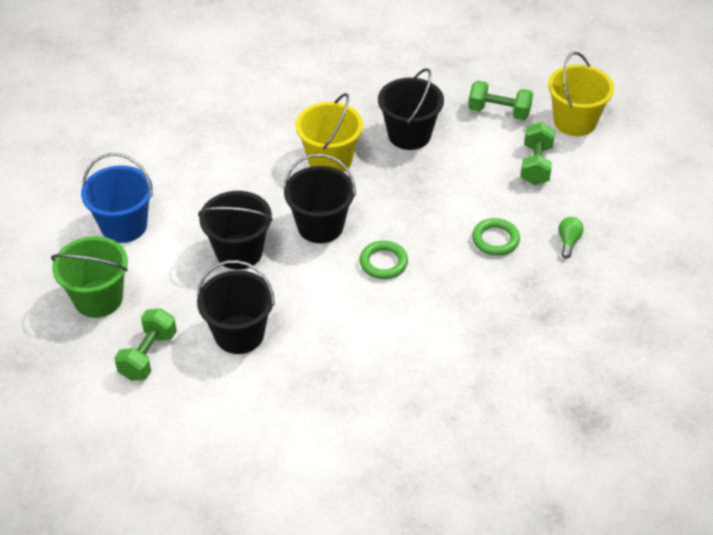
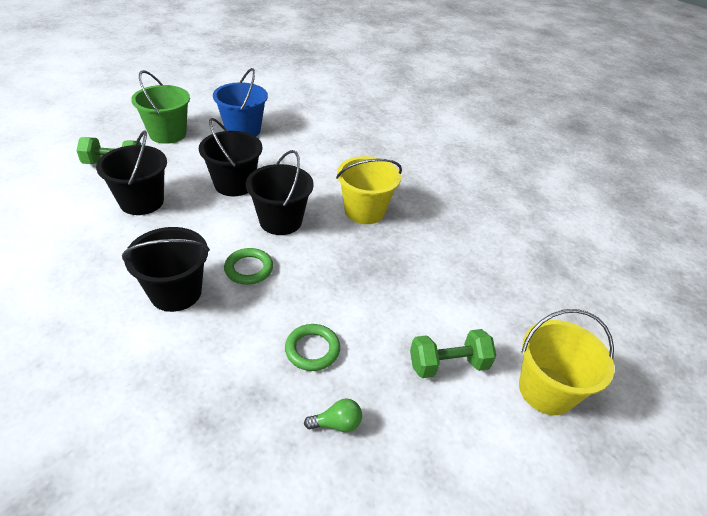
camera: 65 degrees right, 5 degrees down
black bucket [378,68,444,150] -> black bucket moved to [122,227,210,312]
green dumbbell [468,81,533,120] -> none

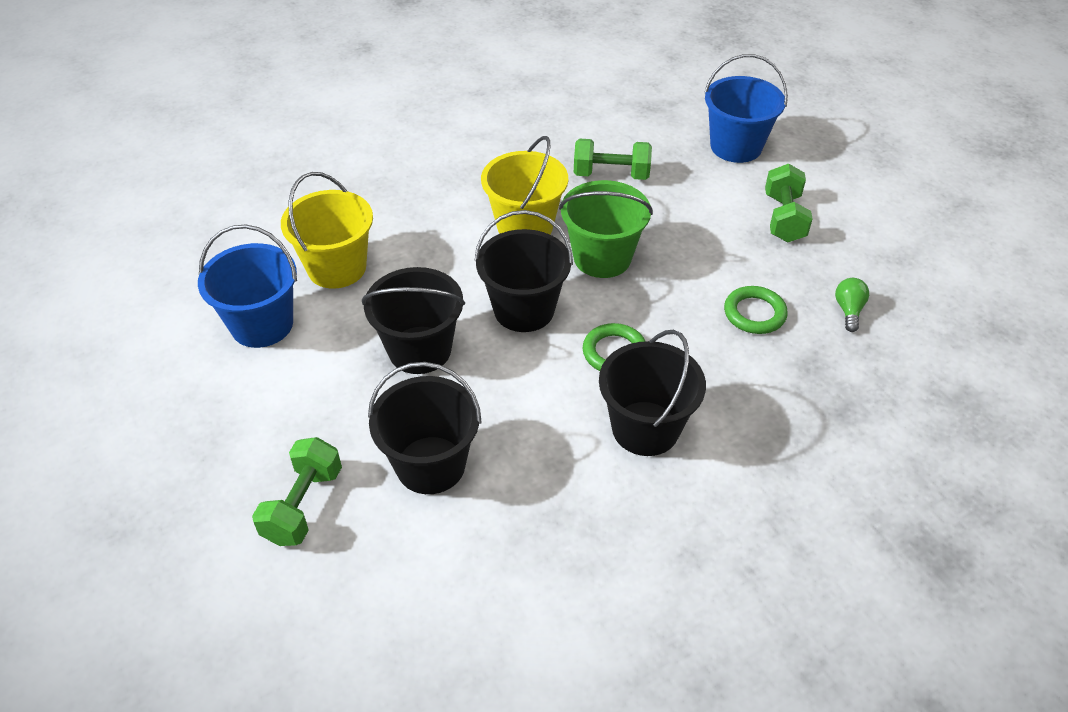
camera: 70 degrees left, 5 degrees up
green bucket [131,70,190,144] -> green bucket moved to [559,180,653,278]
yellow bucket [519,309,614,415] -> yellow bucket moved to [281,172,373,289]
none -> green dumbbell [574,139,652,180]
none -> blue bucket [704,54,788,163]

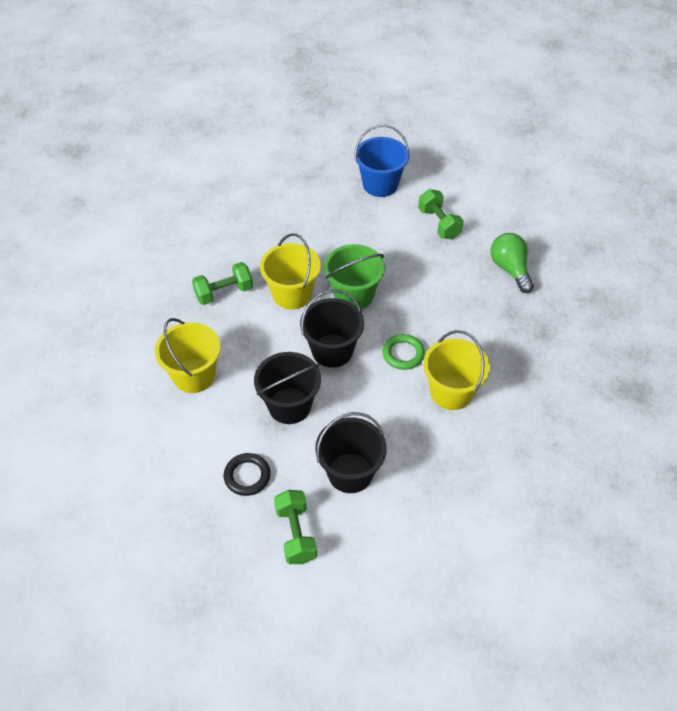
camera: 30 degrees left, 5 degrees up
blue bucket [198,225,297,348] -> none
green dumbbell [574,139,652,180] -> green dumbbell moved to [192,262,253,305]
black bucket [599,330,706,456] -> yellow bucket [423,330,490,410]
green ring [724,286,788,334] -> none
green light bulb [835,278,869,332] -> green light bulb [490,233,534,293], size x1.77
none -> black ring [224,453,271,496]

